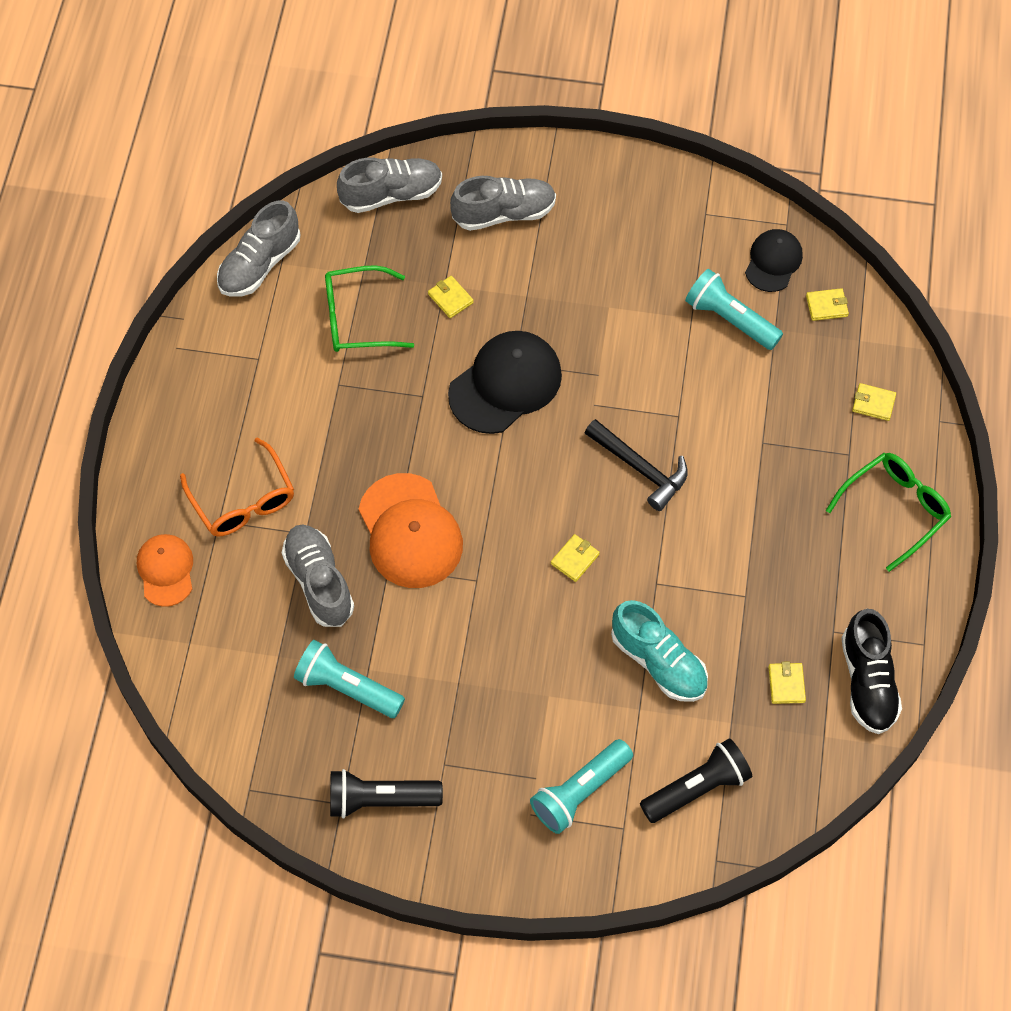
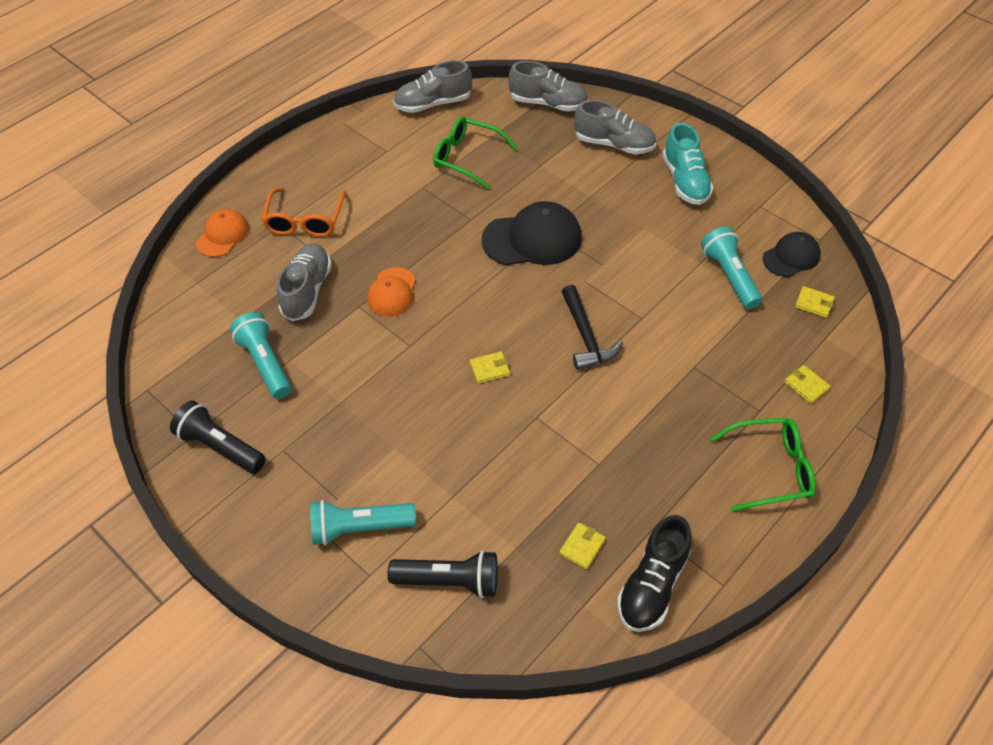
camera: 35 degrees right, 10 degrees down
orange cap [359,473,463,588] -> orange cap [367,267,416,317], size x0.60
yellow wallet [428,276,474,318] -> none
turquoise shoe [611,600,708,702] -> turquoise shoe moved to [663,123,714,205]

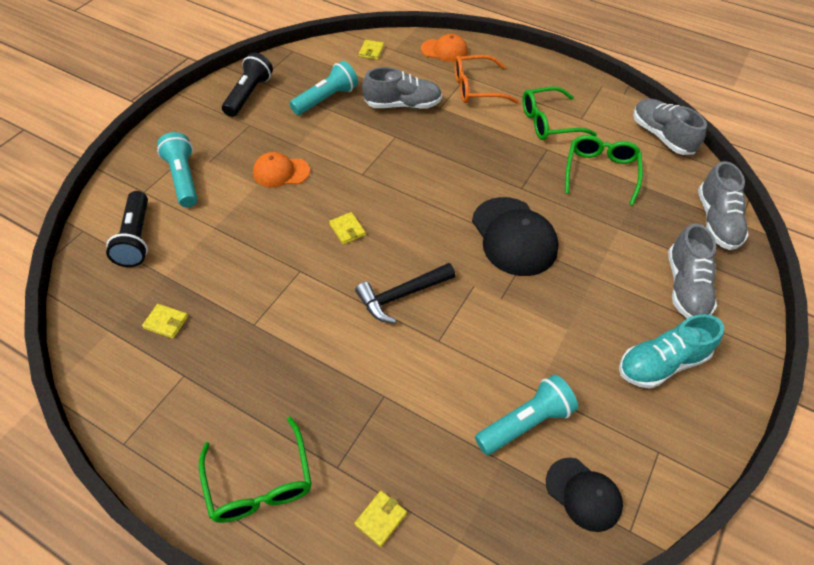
camera: 75 degrees right, 0 degrees up
orange cap [367,267,416,317] -> orange cap moved to [253,152,310,187]
black shoe [617,515,692,632] -> none
yellow wallet [795,286,835,318] -> yellow wallet moved to [359,40,384,60]
none -> green glasses [522,87,597,140]

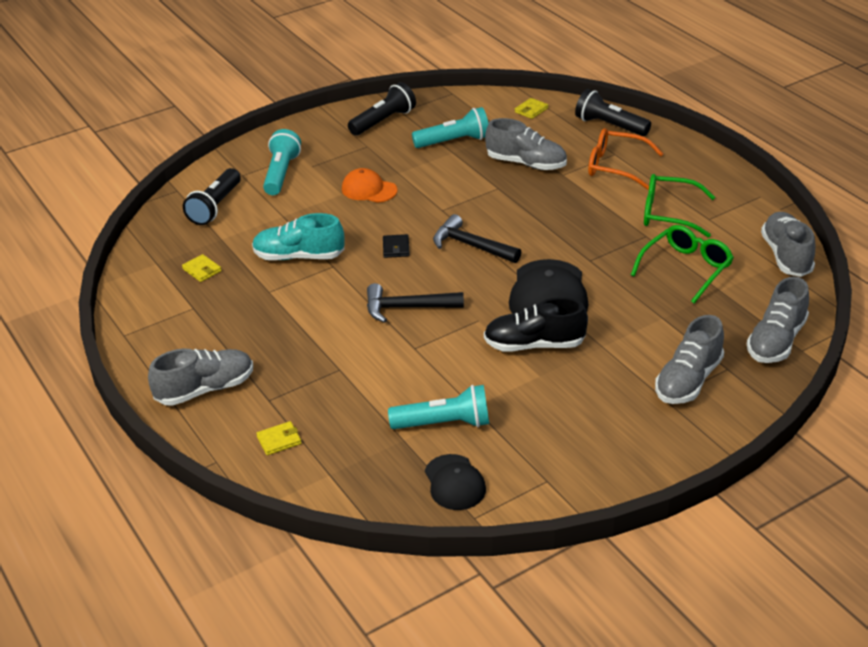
camera: 30 degrees right, 15 degrees down
green glasses [199,417,312,523] -> grey shoe [148,349,253,406]
yellow wallet [329,212,366,245] -> black wallet [383,234,410,258]
orange cap [421,34,468,62] -> black flashlight [575,89,651,136]
turquoise shoe [619,314,724,389] -> turquoise shoe moved to [252,213,344,260]
none -> black hammer [433,214,521,263]
none -> black shoe [484,297,588,352]

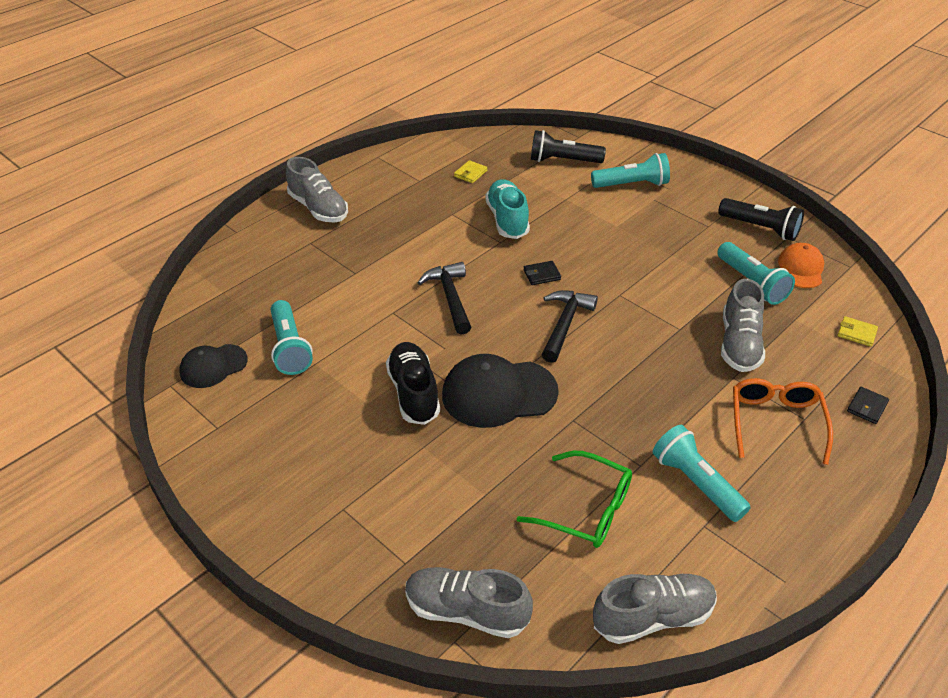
camera: 75 degrees right, 5 degrees up
yellow wallet [256,421,301,455] -> none
orange cap [342,168,397,203] -> orange cap moved to [778,243,824,288]
black flashlight [575,89,651,136] -> black wallet [847,387,889,424]
green glasses [644,174,715,238] -> turquoise flashlight [653,425,751,522]
grey shoe [655,315,724,404] -> none

